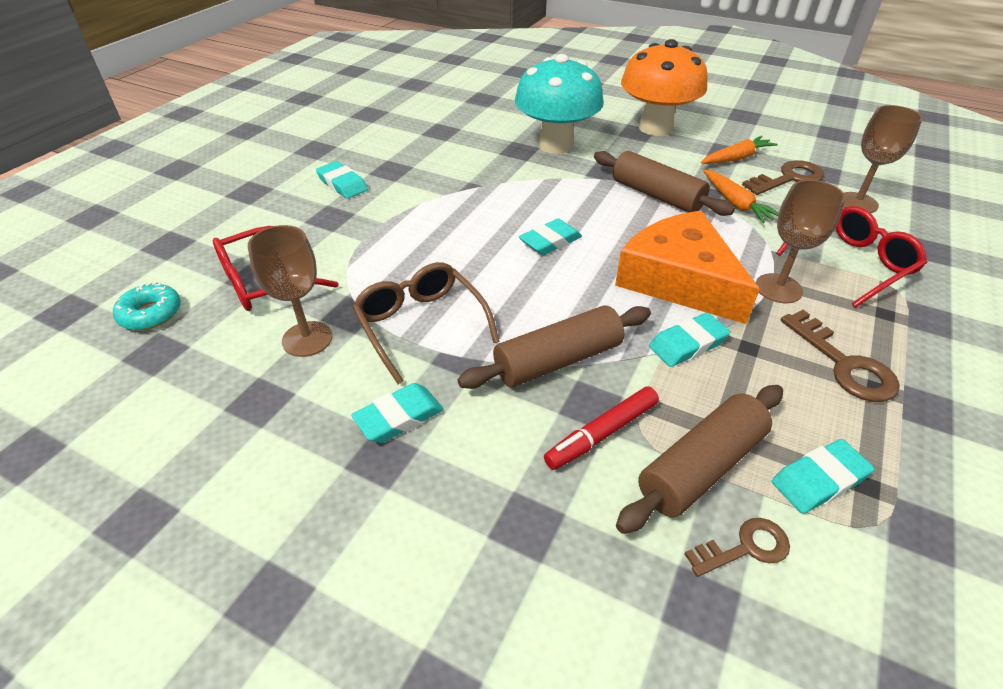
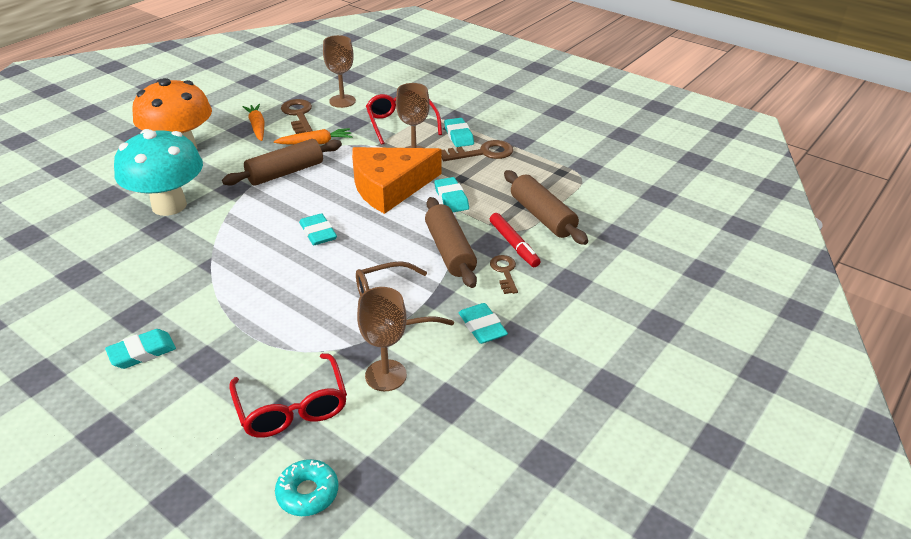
camera: 80 degrees left, 5 degrees down
brown key [685,518,790,577] -> brown key moved to [490,255,518,294]
turquoise eraser [772,439,874,514] -> turquoise eraser moved to [444,118,474,147]

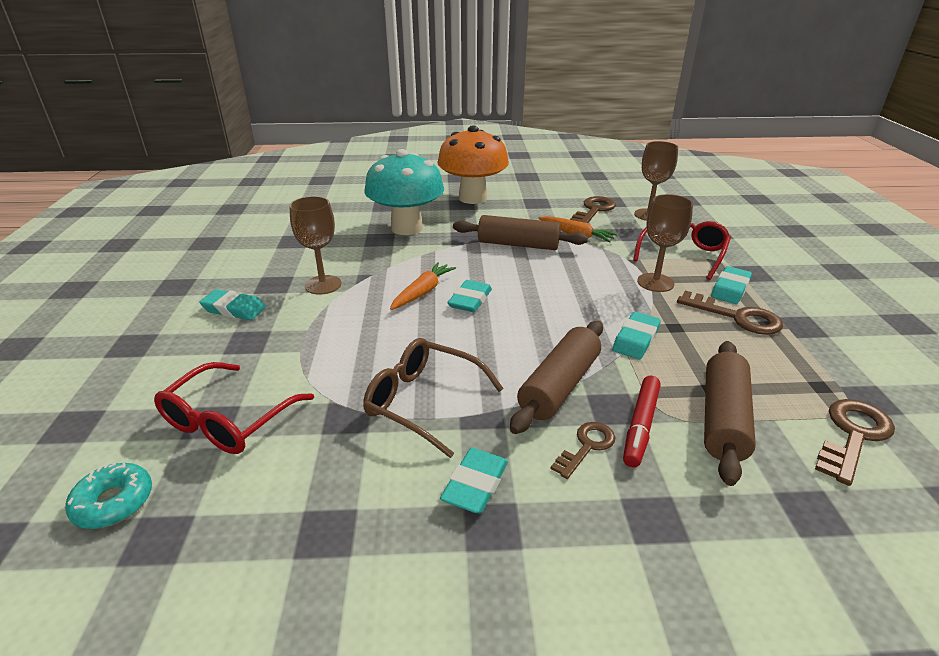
camera: 50 degrees right, 5 degrees down
orange carrot [243,104,265,141] -> orange carrot moved to [390,262,456,310]
orange cheese [352,147,441,214] -> none
brown goblet [357,287,407,391] -> brown goblet moved to [289,196,341,295]
none -> brown key [815,399,895,486]

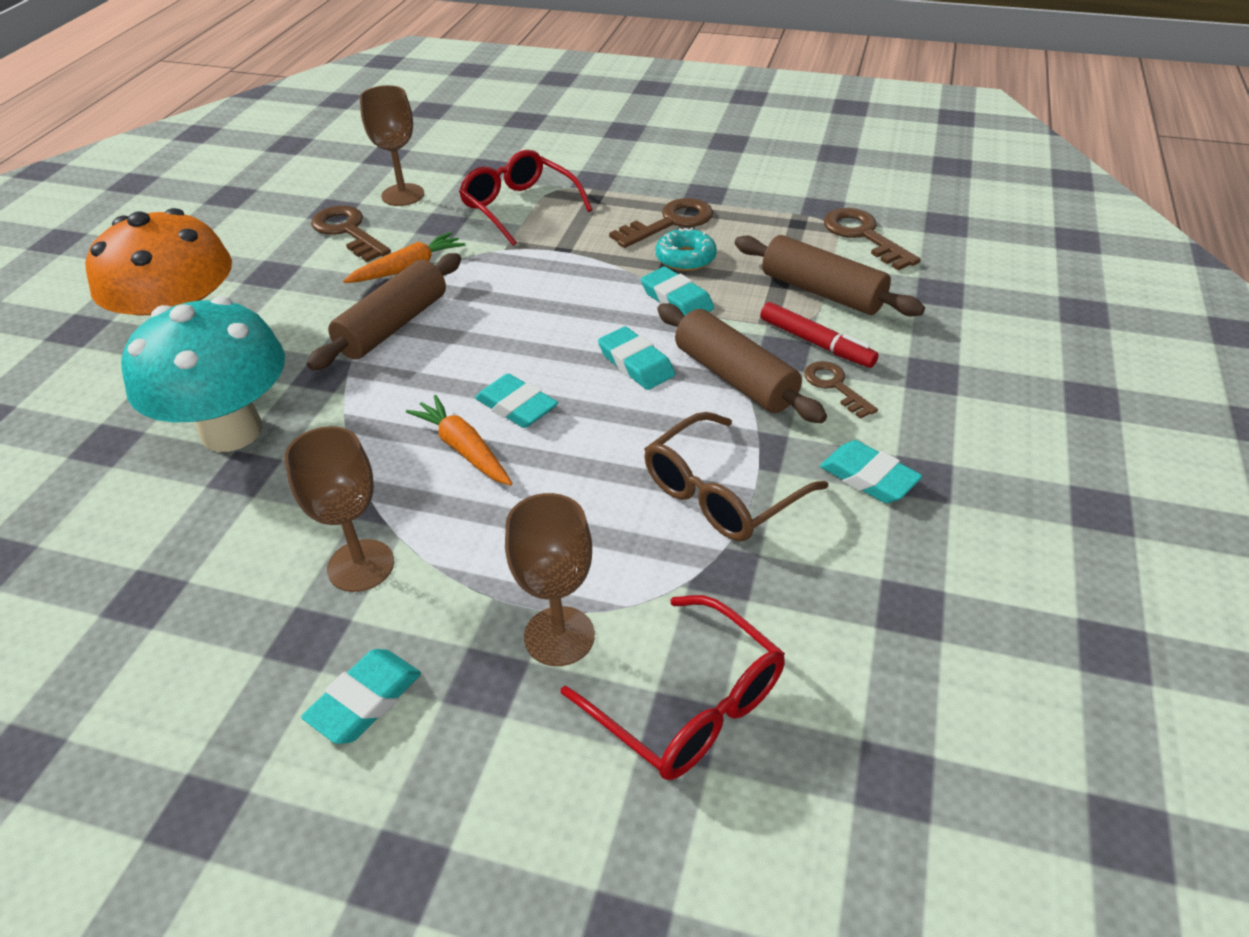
camera: 70 degrees left, 10 degrees up
turquoise donut [65,463,152,529] -> turquoise donut moved to [656,228,717,271]
brown goblet [637,194,693,292] -> brown goblet moved to [505,493,595,666]
turquoise eraser [711,266,752,304] -> turquoise eraser moved to [598,326,675,390]

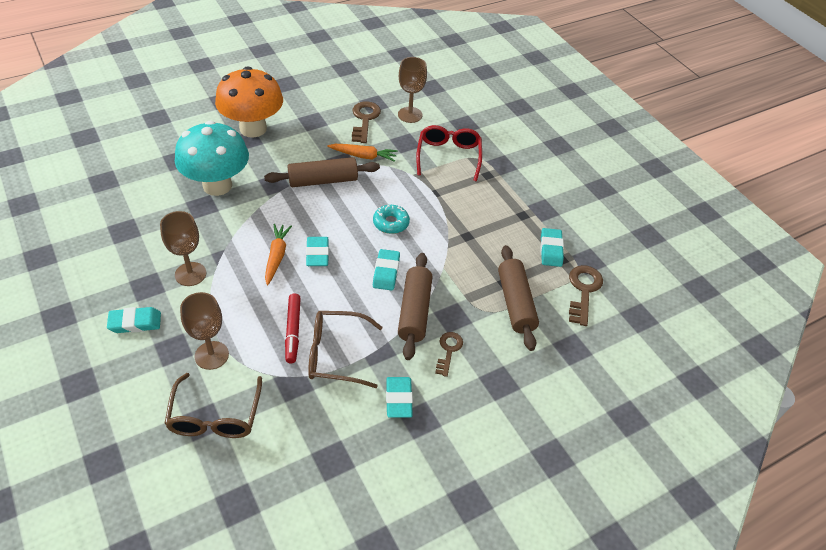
camera: 40 degrees right, 5 degrees up
red glasses [561,595,785,780] -> brown glasses [164,373,262,438]
brown key [609,198,713,248] -> none
turquoise eraser [641,266,714,316] -> turquoise eraser moved to [540,228,564,267]
turquoise donut [656,228,717,271] -> turquoise donut moved to [373,205,410,234]
red marker [760,302,879,368] -> red marker moved to [285,293,301,363]

